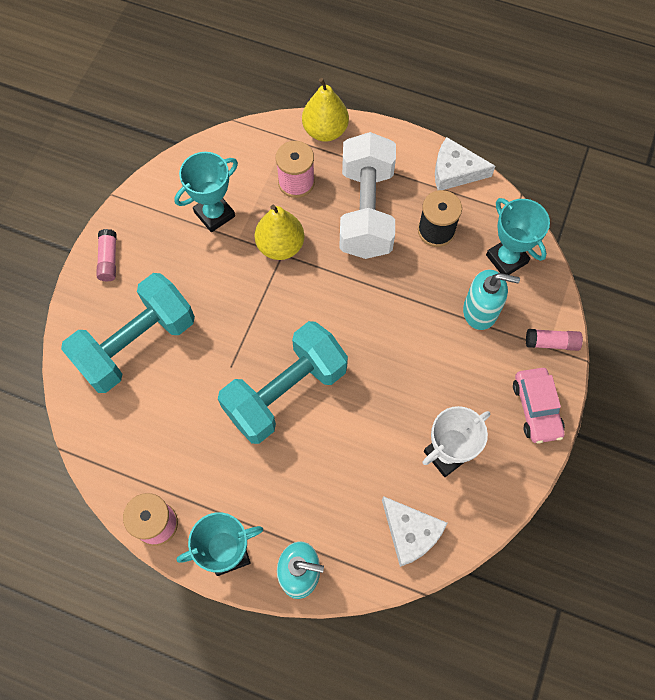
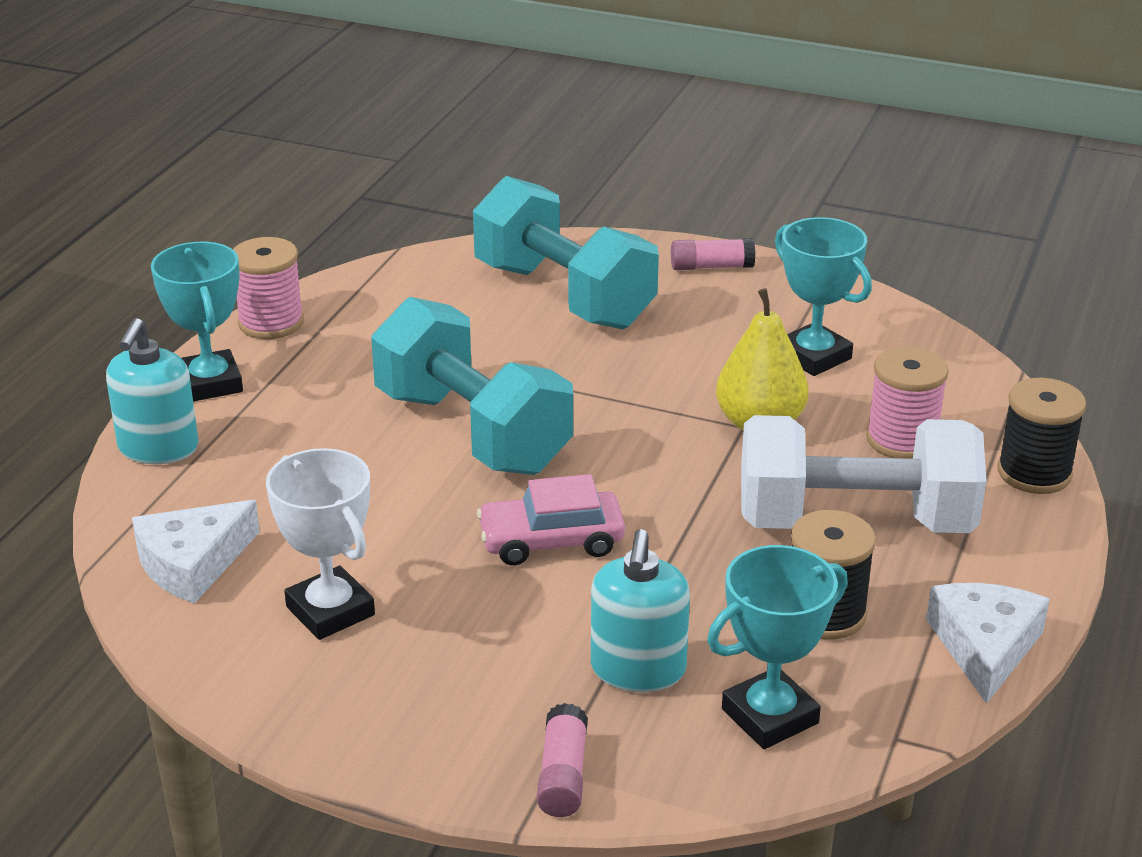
camera: 90 degrees right, 35 degrees down
yellow pear [302,78,349,142] -> black spool [998,378,1086,494]
pink car [513,368,565,444] -> pink car moved to [477,474,625,565]

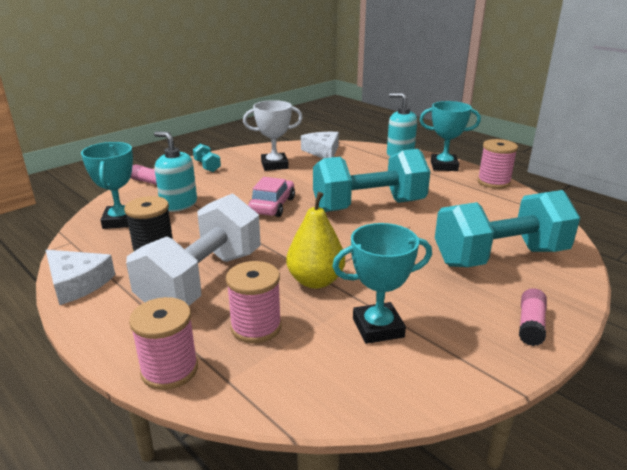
camera: 115 degrees right, 5 degrees down
black spool [998,378,1086,494] -> pink spool [129,297,198,390]
none -> turquoise dumbbell [193,143,221,172]

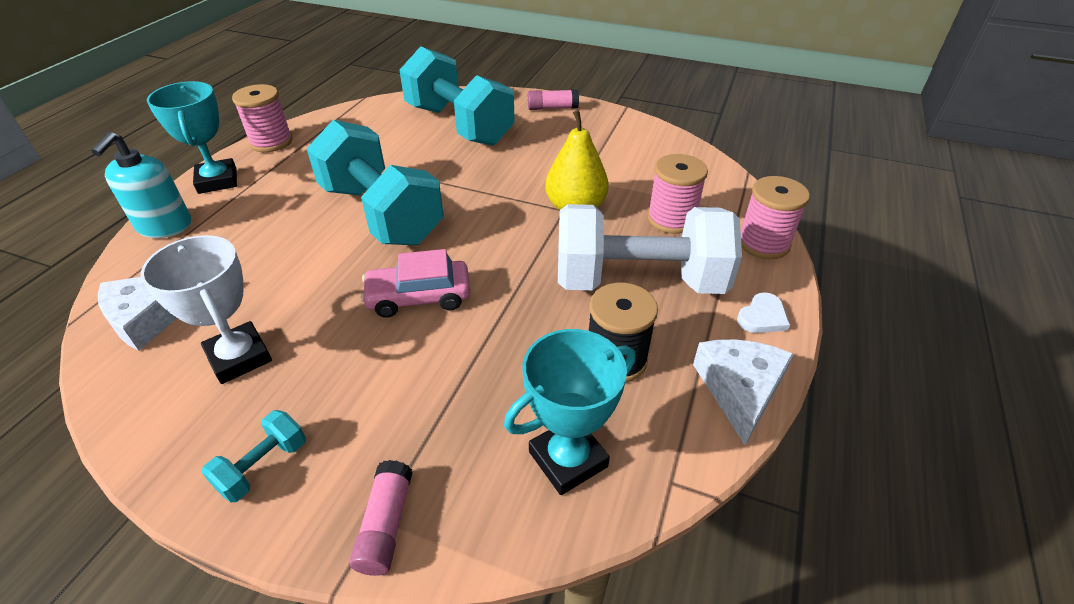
camera: 115 degrees left, 15 degrees up
turquoise soap dispenser [154,131,197,212] -> none
turquoise trophy [332,223,432,344] -> none
none -> white heart [737,292,790,333]

